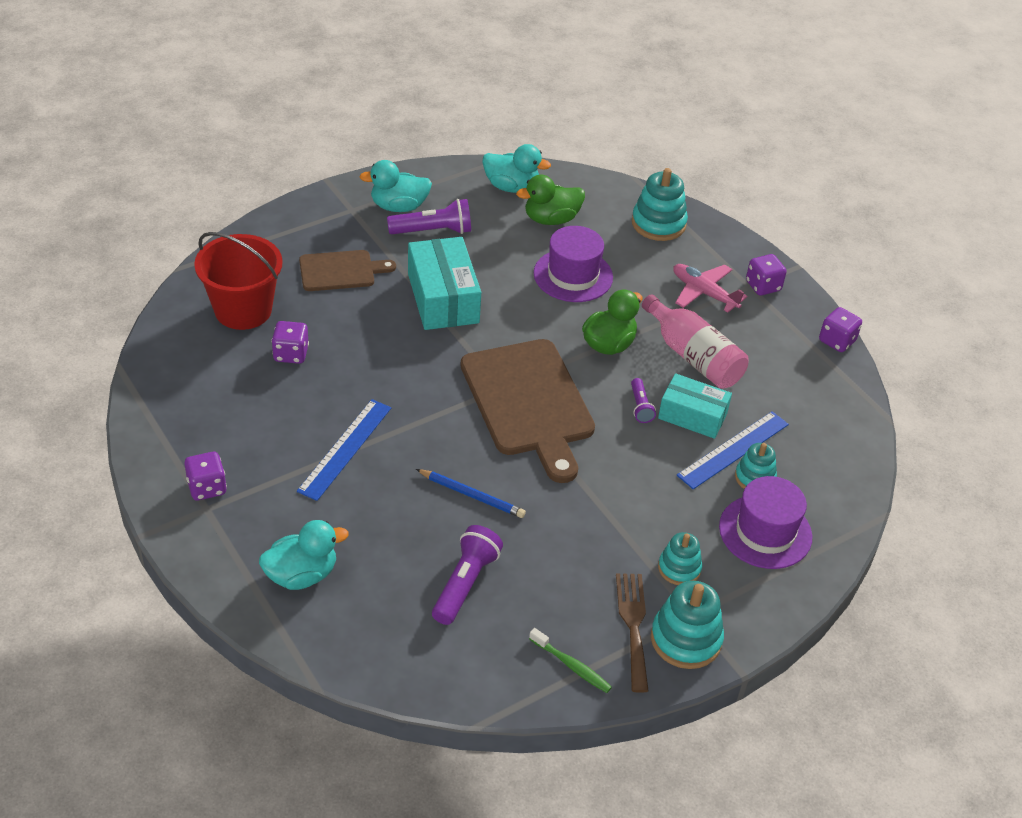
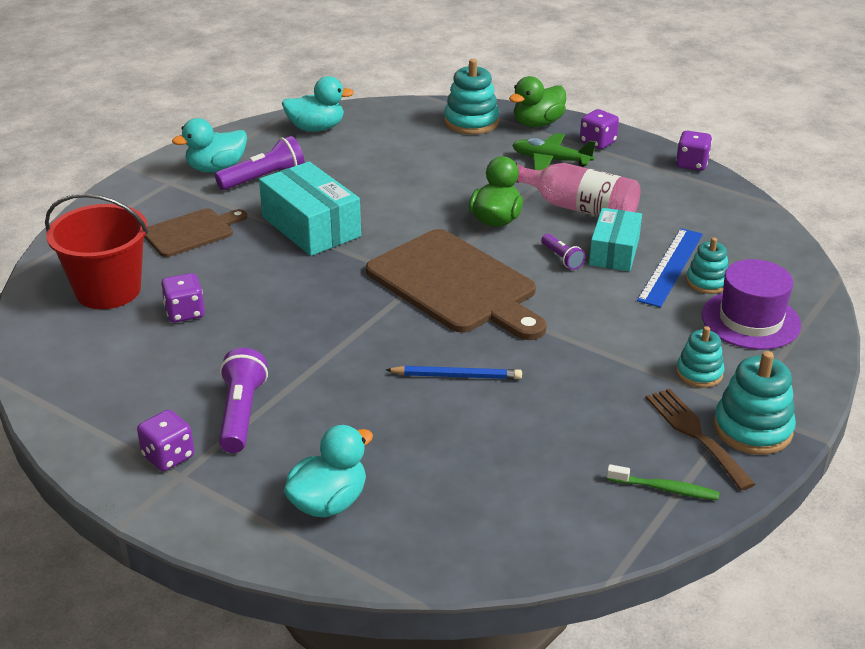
camera: 20 degrees left, 10 degrees down
blue ruler [297,399,391,501] -> none
purple flashlight [432,525,503,625] -> purple flashlight moved to [219,348,268,453]
green duck [516,175,585,225] -> green duck moved to [509,76,566,127]
purple hat [534,226,613,302] -> none
turquoise box [658,373,732,439] -> turquoise box turned 75 degrees counterclockwise [589,208,642,272]
pink plane [673,264,748,313] -> green plane [512,133,596,170]

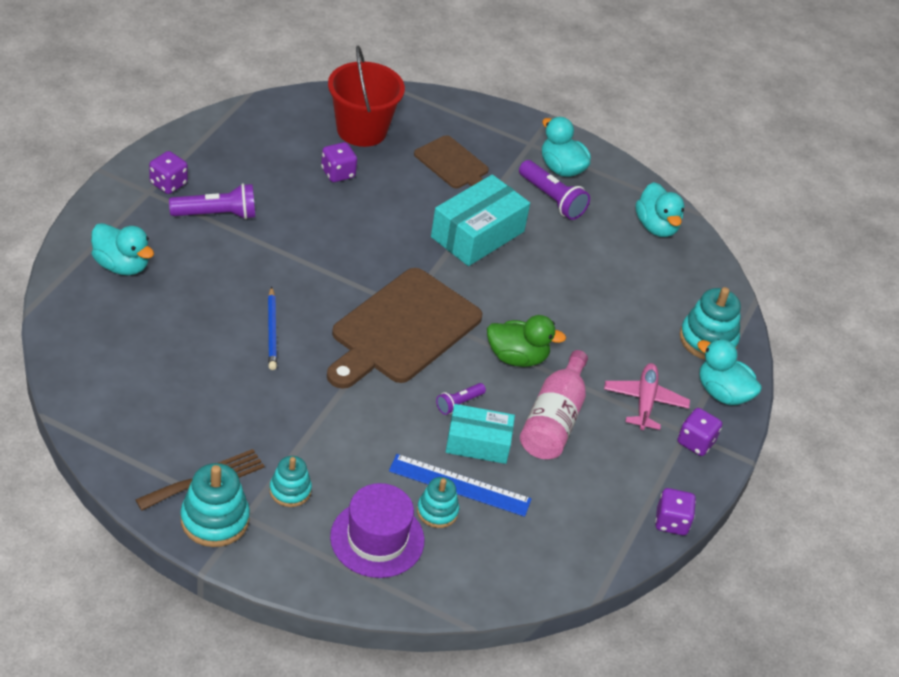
camera: 75 degrees right, 10 degrees up
green duck [509,76,566,127] -> turquoise duck [697,339,762,405]
green plane [512,133,596,170] -> pink plane [604,363,690,430]
green toothbrush [607,464,719,500] -> none

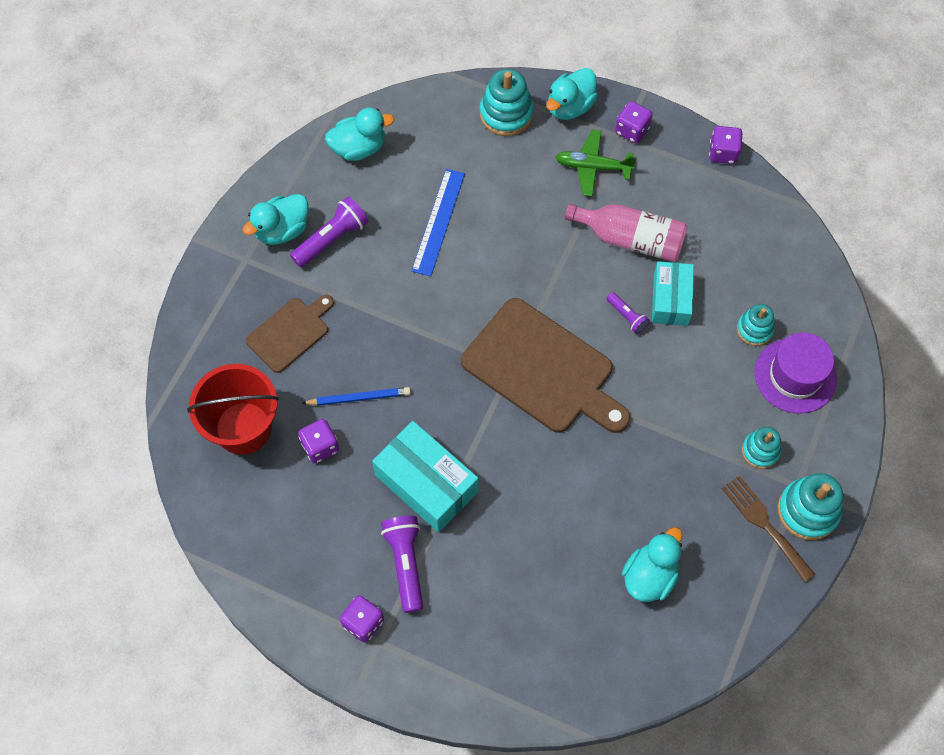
camera: 85 degrees left, 20 degrees up
turquoise duck [91,223,154,275] -> turquoise duck moved to [622,527,682,602]
blue pencil [268,286,277,370] -> blue pencil moved to [302,387,411,406]
blue ruler [389,454,531,517] -> blue ruler moved to [412,169,465,276]
turquoise box [431,175,530,266] -> turquoise box moved to [372,421,478,532]
green duck [487,315,566,367] -> none
pink plane [604,363,690,430] -> green plane [556,130,637,197]

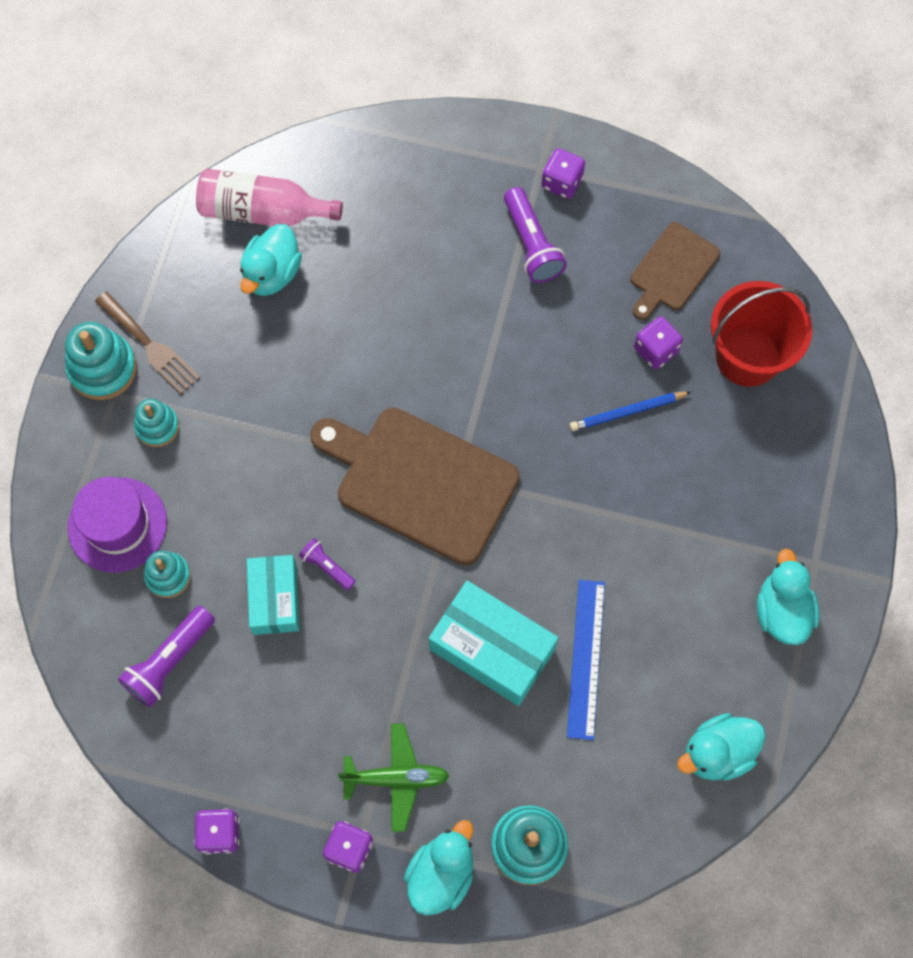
camera: 170 degrees right, 5 degrees up
turquoise duck [242,194,308,245] -> turquoise duck turned 45 degrees counterclockwise [757,549,820,645]
brown cutting board [246,295,334,373] -> brown cutting board moved to [630,222,720,320]
purple flashlight [290,197,369,268] -> purple flashlight moved to [118,605,215,707]
turquoise box [372,421,478,532] -> turquoise box moved to [429,581,558,706]
pink bottle [565,204,688,262] -> pink bottle moved to [196,169,343,226]

